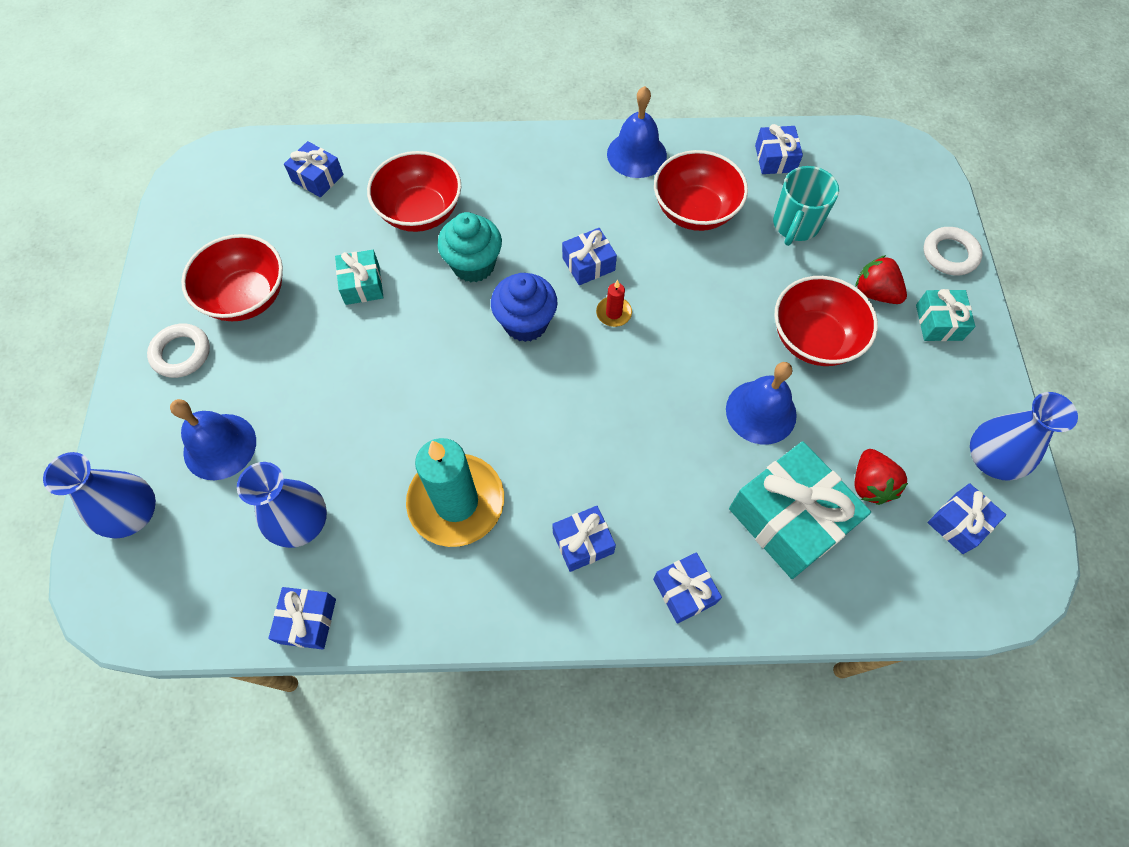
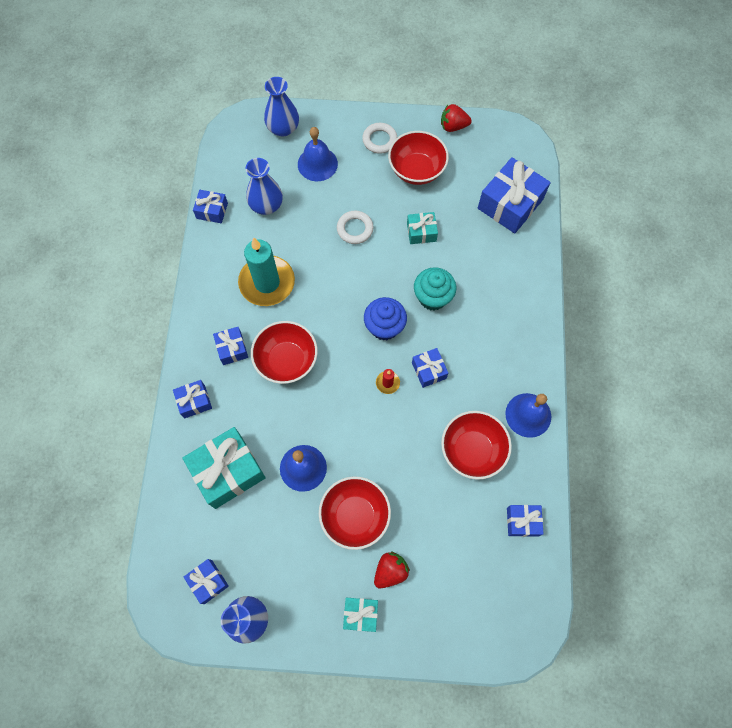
camera: 95 degrees right, 5 degrees up
blue gift [284,141,344,198] -> blue gift [478,157,551,233], size x1.91
red bowl [367,151,461,232] -> red bowl moved to [251,321,318,384]
turquoise mug [773,166,839,246] -> none
red strawberry [854,449,908,505] -> red strawberry moved to [441,104,472,132]
white ring [924,227,982,275] -> white ring moved to [337,211,374,244]

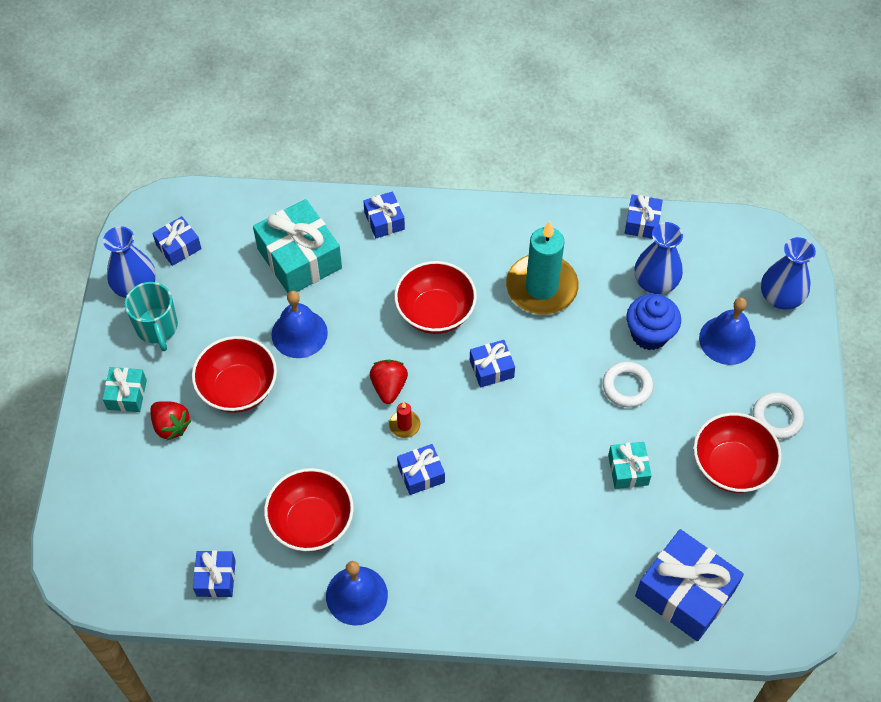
camera: 90 degrees right, 10 degrees down
blue gift [213,327,248,365] -> blue gift moved to [470,340,515,388]
blue cupcake [364,297,407,341] -> blue cupcake moved to [626,294,681,350]
turquoise cupcake [414,267,456,311] -> none
red strawberry [441,104,472,132] -> red strawberry moved to [370,360,408,404]
none -> turquoise mug [125,282,178,351]

